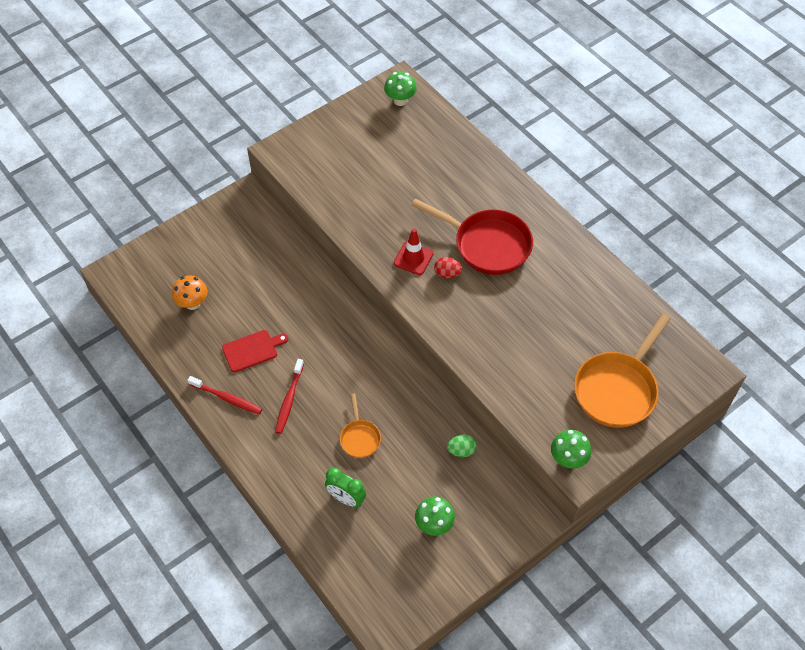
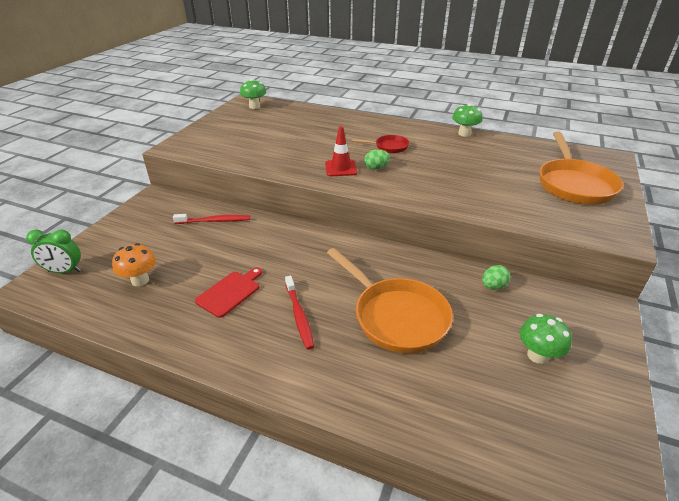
camera: 30 degrees left, 20 degrees down
red toothbrush [187,376,262,414] -> red toothbrush moved to [173,214,250,224]
green clock [325,468,366,507] -> green clock moved to [26,229,81,273]
orange pan [340,393,381,458] -> orange pan [327,248,453,353], size x1.98
red pan [411,198,533,275] -> red pan [352,135,409,153], size x0.50
red egg [434,257,462,278] -> green egg [364,149,390,170]
green mushroom [551,430,591,468] -> green mushroom moved to [452,103,483,137]

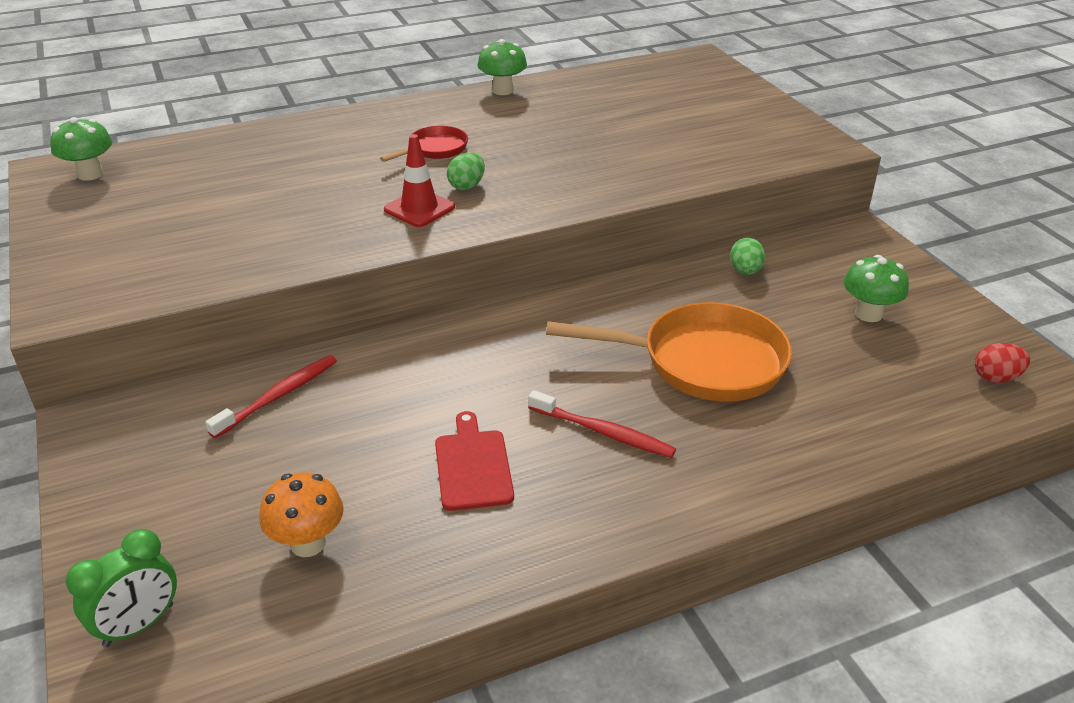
camera: 45 degrees left, 0 degrees up
orange pan [539,132,623,205] -> none
none -> red egg [975,343,1030,383]

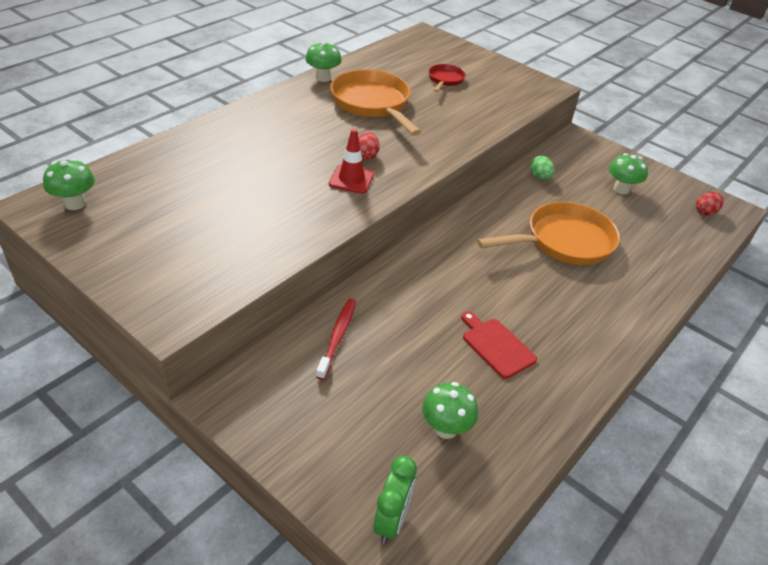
camera: 30 degrees left, 5 degrees up
orange mushroom [259,472,344,557] -> green mushroom [422,382,478,439]
red pan [380,126,468,162] -> red pan moved to [428,64,466,92]
green egg [447,152,485,190] -> red egg [358,132,380,160]
red toothbrush [528,390,676,458] -> none
none -> orange pan [330,69,421,136]

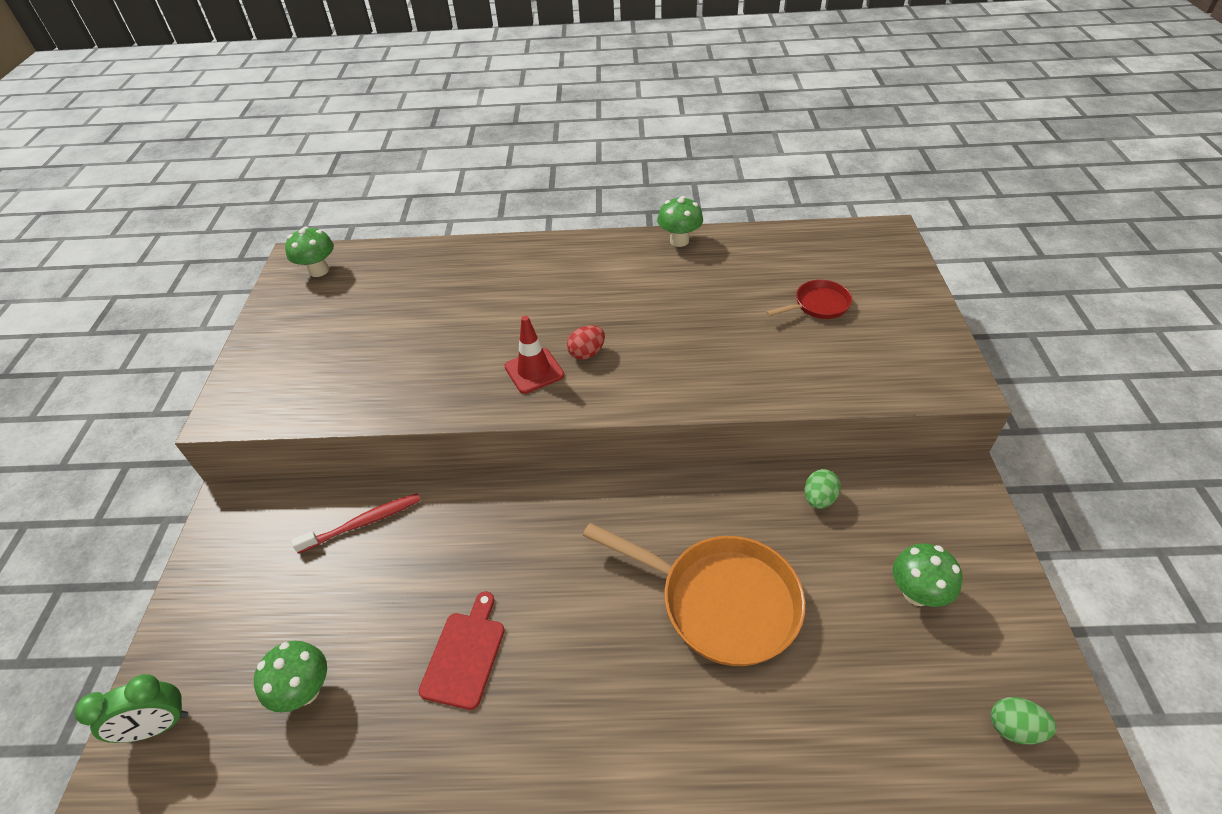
camera: 55 degrees right, 5 degrees up
orange pan [330,69,421,136] -> none
red egg [696,192,724,216] -> green egg [991,697,1057,744]

